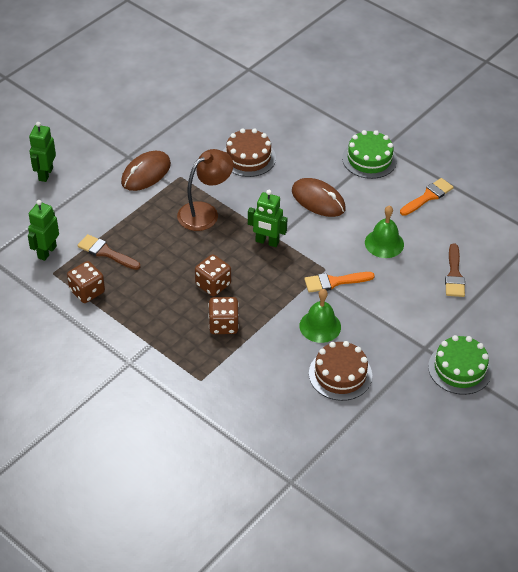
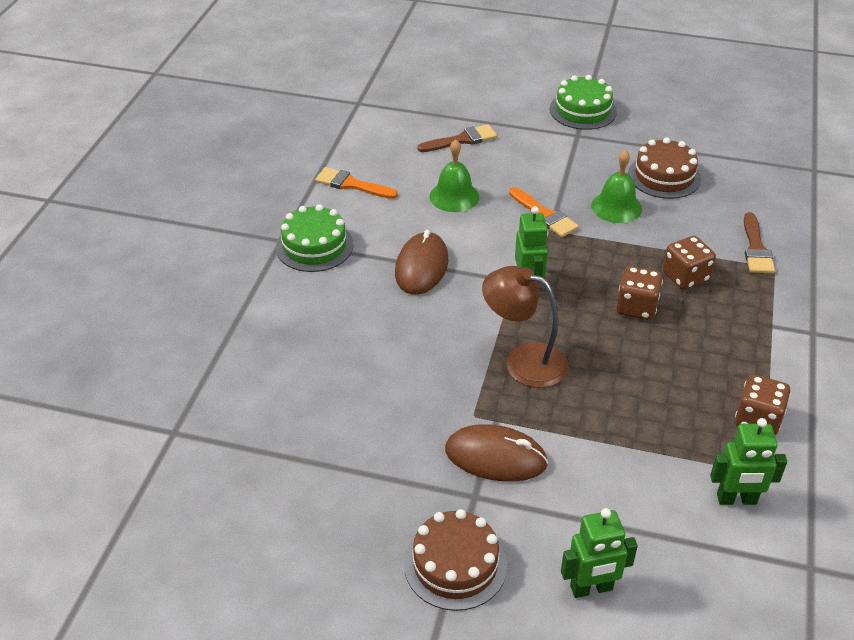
camera: 115 degrees left, 5 degrees down
brown brush [77,234,140,270] -> brown brush moved to [744,212,775,273]
brown cake [223,128,276,177] -> brown cake moved to [404,509,507,611]

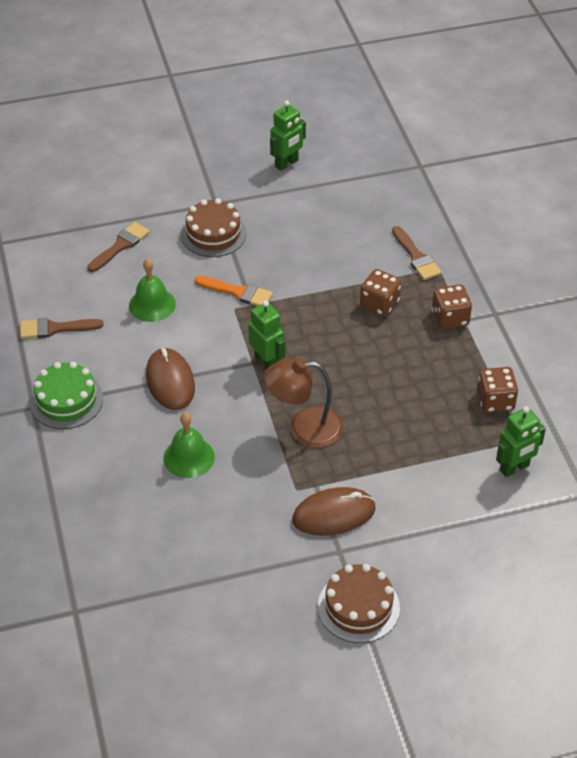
camera: 30 degrees left, 5 degrees up
orange brush [315,167,398,199] -> brown brush [20,318,104,339]
green cake [550,75,617,130] -> none
green robot [561,508,638,598] -> green robot moved to [270,100,306,171]
green bell [591,150,642,223] -> green bell moved to [164,413,215,478]
brown dice [616,266,663,320] -> brown dice moved to [432,284,472,330]
brown cake [628,138,701,199] -> brown cake moved to [181,198,247,257]

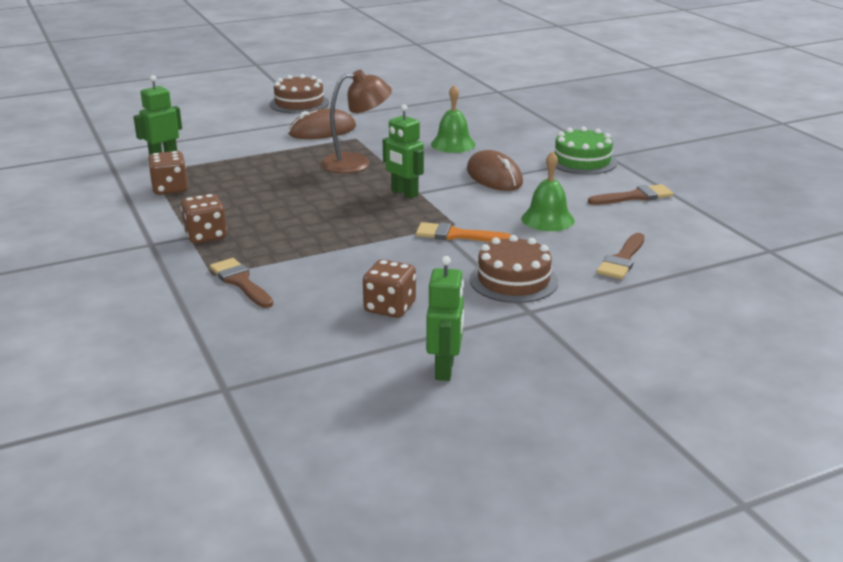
camera: 170 degrees right, 20 degrees down
green robot [270,100,306,171] -> green robot turned 150 degrees clockwise [426,256,464,381]
brown dice [360,269,401,317] -> brown dice moved to [363,259,416,318]

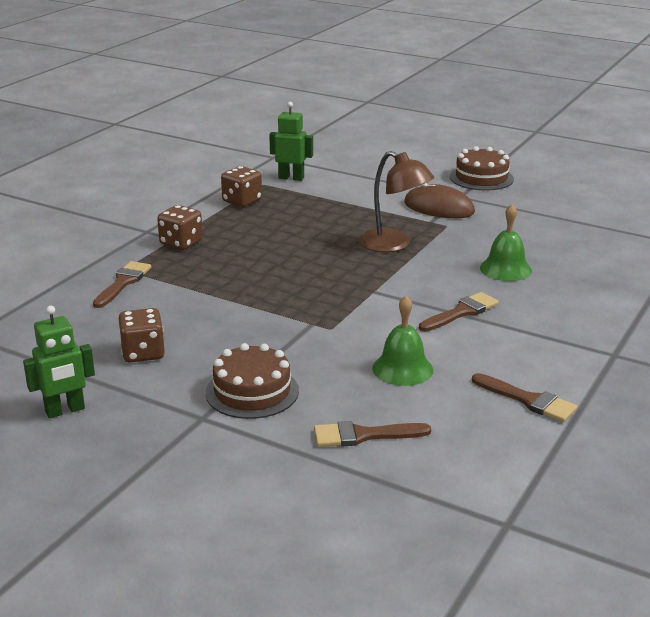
camera: 55 degrees right, 0 degrees up
green robot [383,104,424,198] -> none
orange brush [416,222,511,242] -> none
brown mouse [467,150,523,191] -> brown brush [419,292,499,331]
green cake [554,127,617,175] -> none

